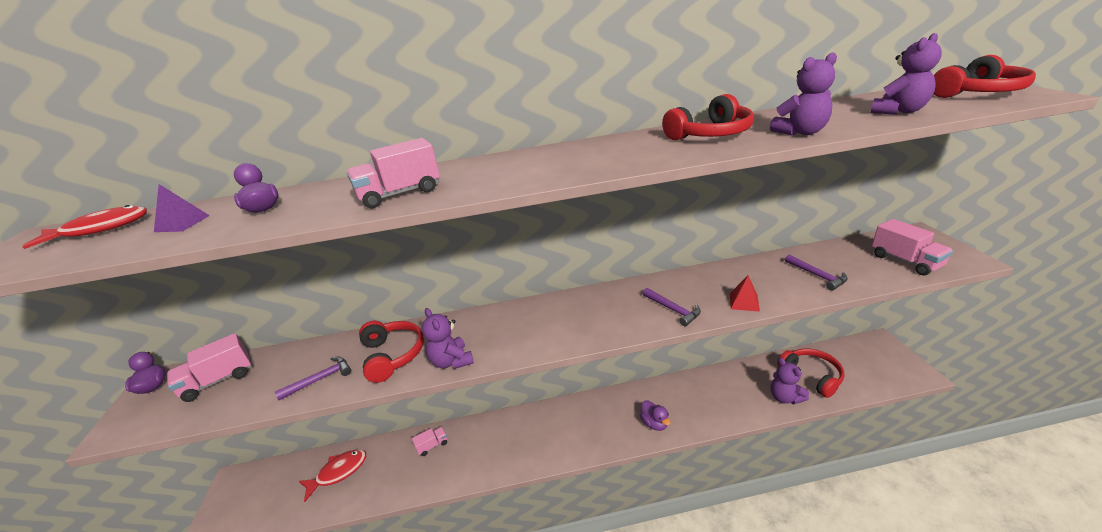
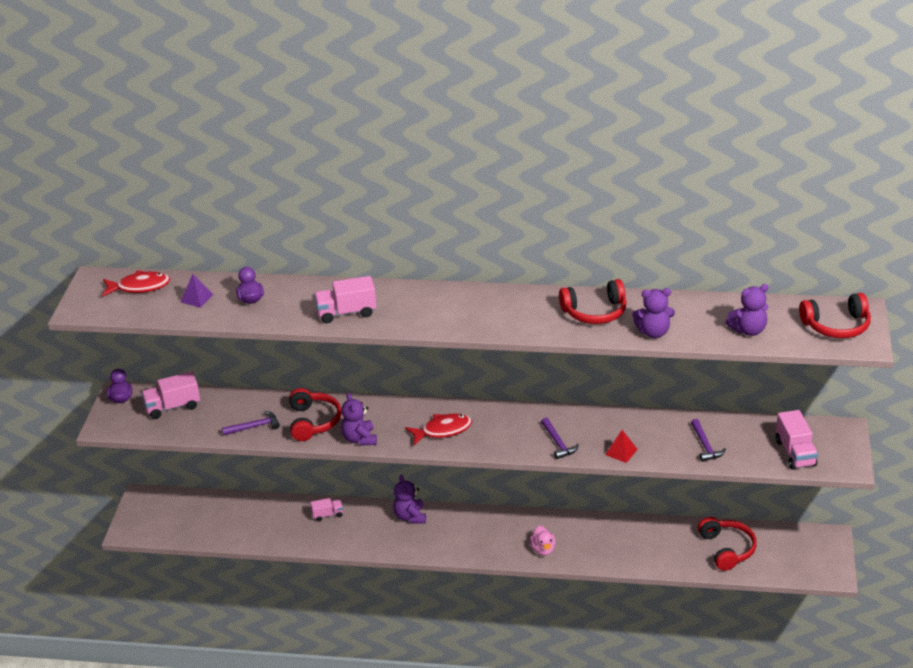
camera: 15 degrees right, 5 degrees up
red fish [298,449,366,502] -> red fish moved to [405,413,472,445]
purple duck [640,400,670,431] -> pink duck [530,525,556,556]
purple teddy bear [771,358,809,405] -> purple teddy bear moved to [393,475,426,523]

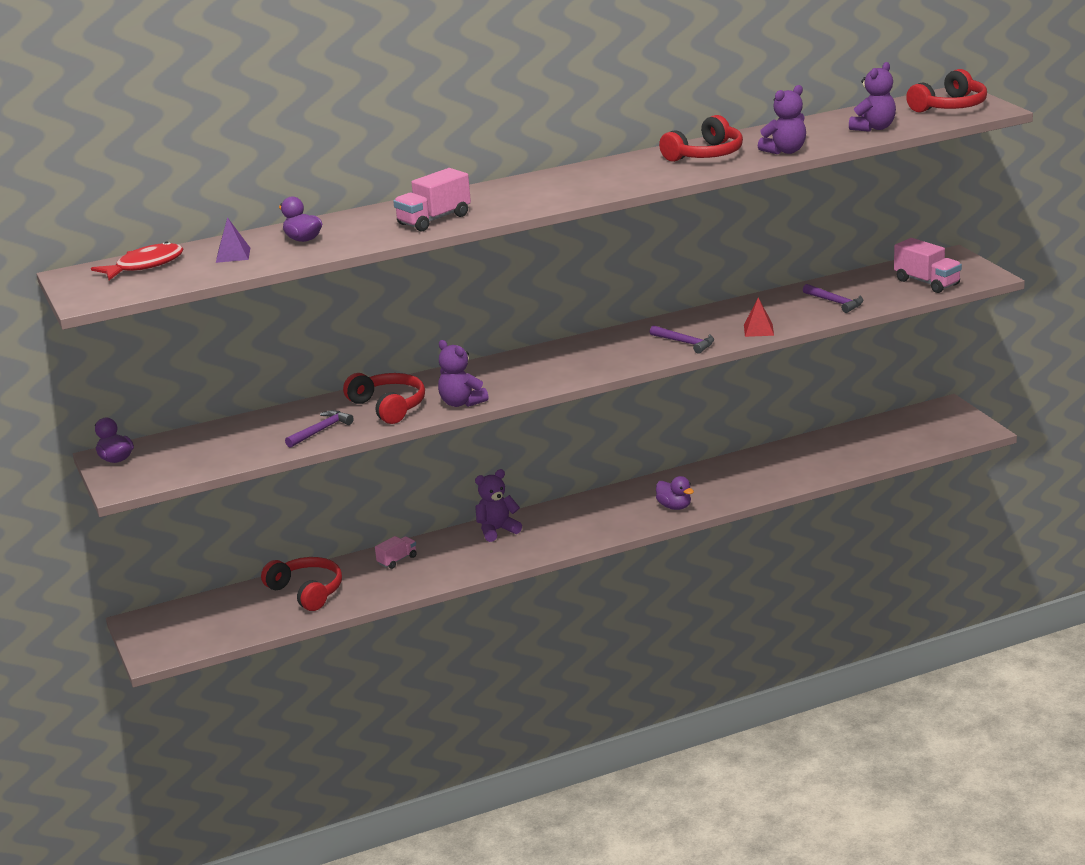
camera: 30 degrees left, 10 degrees down
pink truck [141,371,200,419] -> none
purple teddy bear [393,475,426,523] -> purple teddy bear turned 105 degrees clockwise [475,469,522,542]
red fish [405,413,472,445] -> none
pink duck [530,525,556,556] -> purple duck [656,476,694,510]
red headphones [698,517,757,571] -> red headphones moved to [261,557,342,611]

